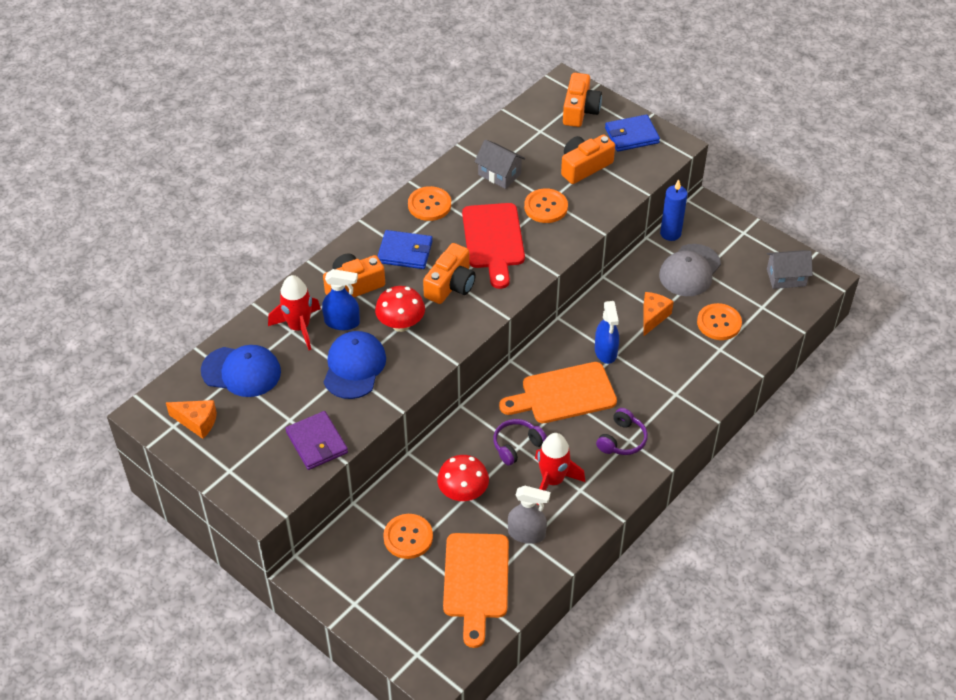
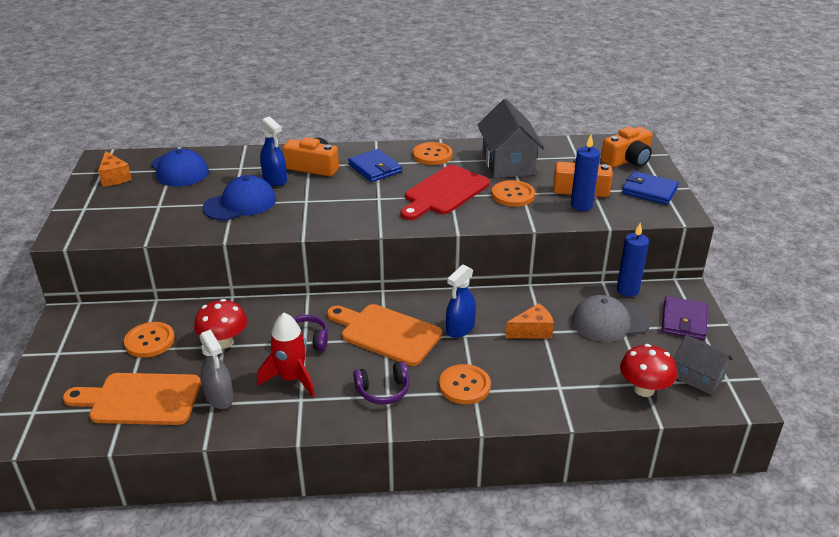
camera: 45 degrees right, 15 degrees down
red rocket [268,275,321,350] -> none
purple wallet [285,411,348,470] -> purple wallet moved to [661,296,707,340]
red mushroom [375,286,425,332] -> red mushroom moved to [620,344,677,397]
orange camera [423,243,476,304] -> none
orange cutting board [443,533,509,648] -> orange cutting board turned 45 degrees clockwise [63,373,201,425]
grey house [474,140,525,189] -> grey house [478,99,544,178], size x1.64
orange button [697,303,742,340] -> orange button moved to [439,364,491,404]
none -> blue candle [571,135,600,211]

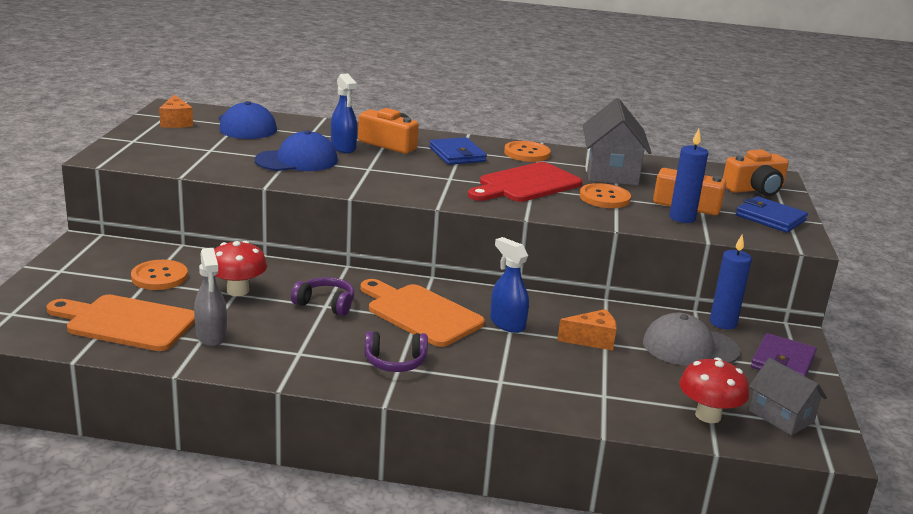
camera: 10 degrees right, 10 degrees down
red rocket [257,313,315,397] -> none
orange button [439,364,491,404] -> none
blue spray bottle [446,264,476,338] -> blue spray bottle turned 90 degrees clockwise [490,237,529,333]

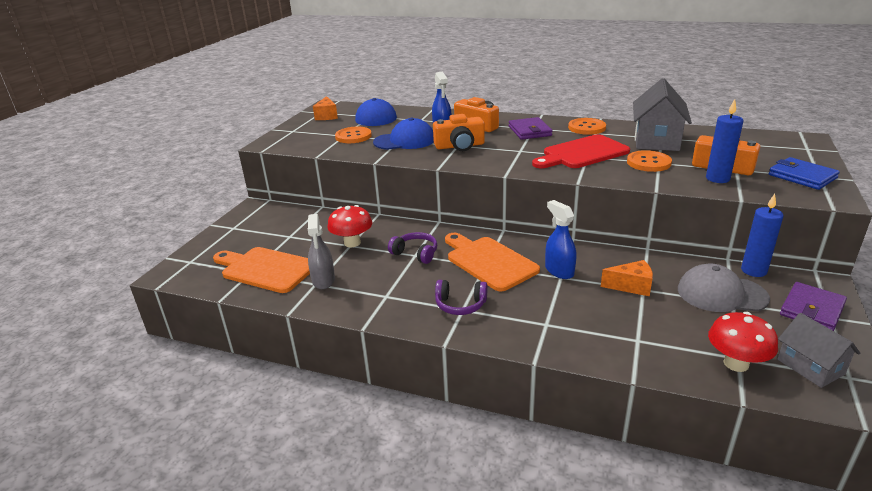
camera: 15 degrees right, 5 degrees up
orange button [131,260,188,290] -> orange button moved to [335,127,372,143]
blue wallet [429,137,487,165] -> purple wallet [509,117,552,140]
orange camera [723,149,789,196] -> orange camera moved to [433,114,485,151]

